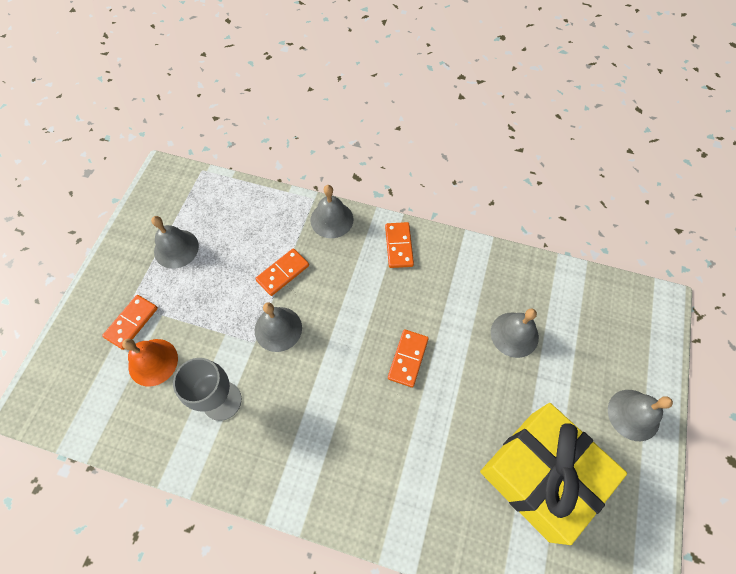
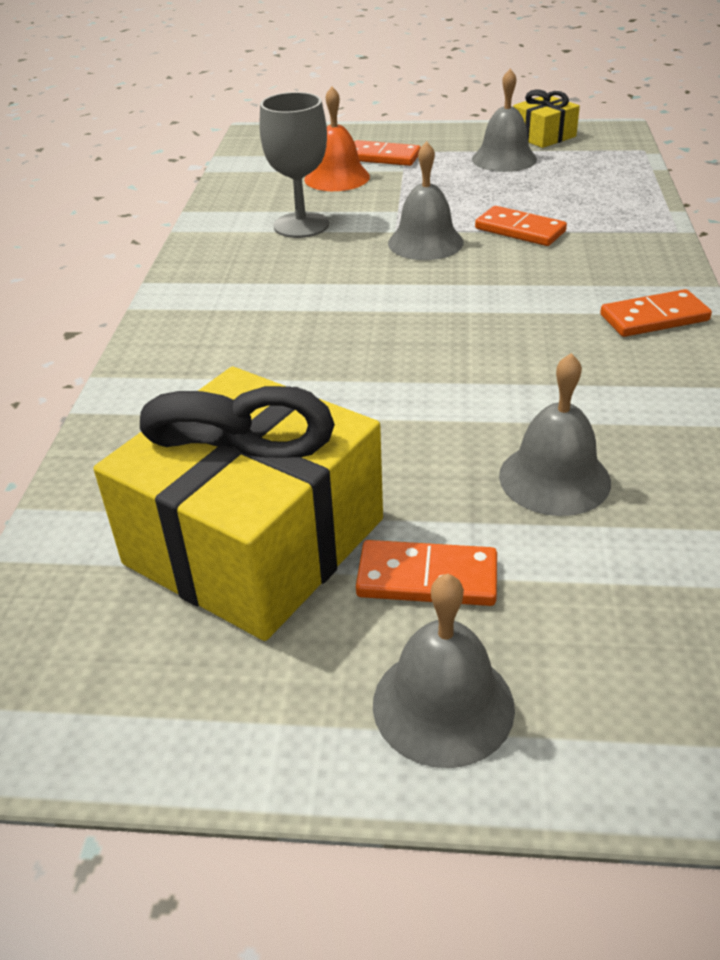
camera: 80 degrees right, 25 degrees down
grey bell [310,185,353,238] -> none
orange domino [388,329,429,388] -> orange domino moved to [356,540,497,606]
none -> yellow gift [513,89,580,148]

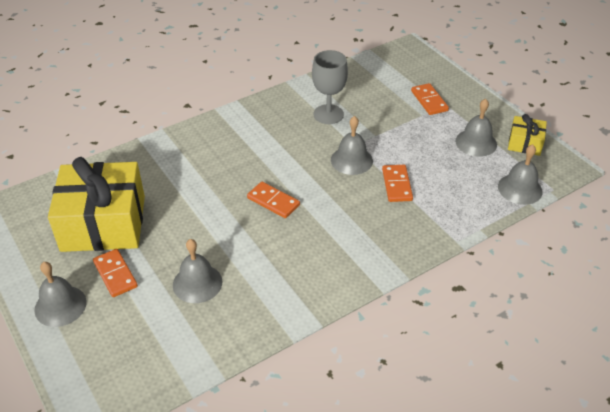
camera: 50 degrees right, 5 degrees up
orange bell [304,87,370,191] -> none
orange domino [600,289,712,337] -> orange domino moved to [247,182,300,218]
none -> grey bell [498,144,543,205]

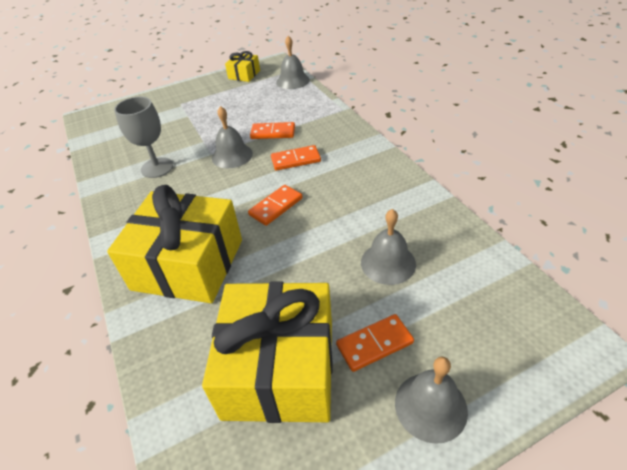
camera: 80 degrees left, 0 degrees up
orange domino [411,83,449,115] -> orange domino moved to [271,145,321,171]
grey bell [455,99,497,157] -> none
none -> yellow gift [107,185,242,303]

